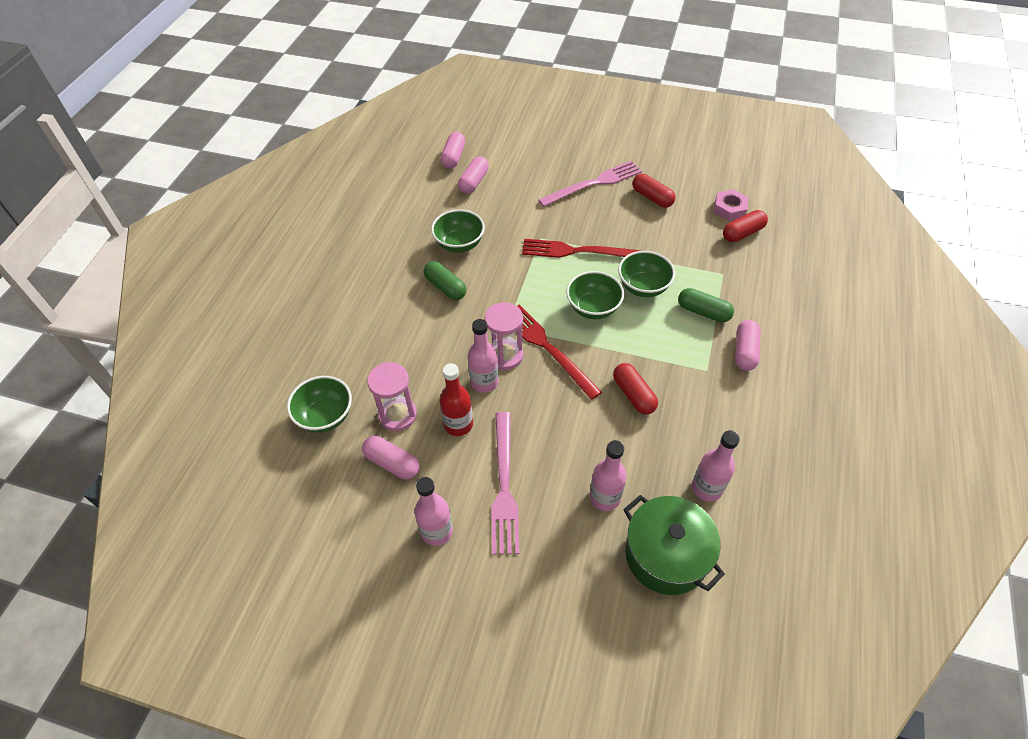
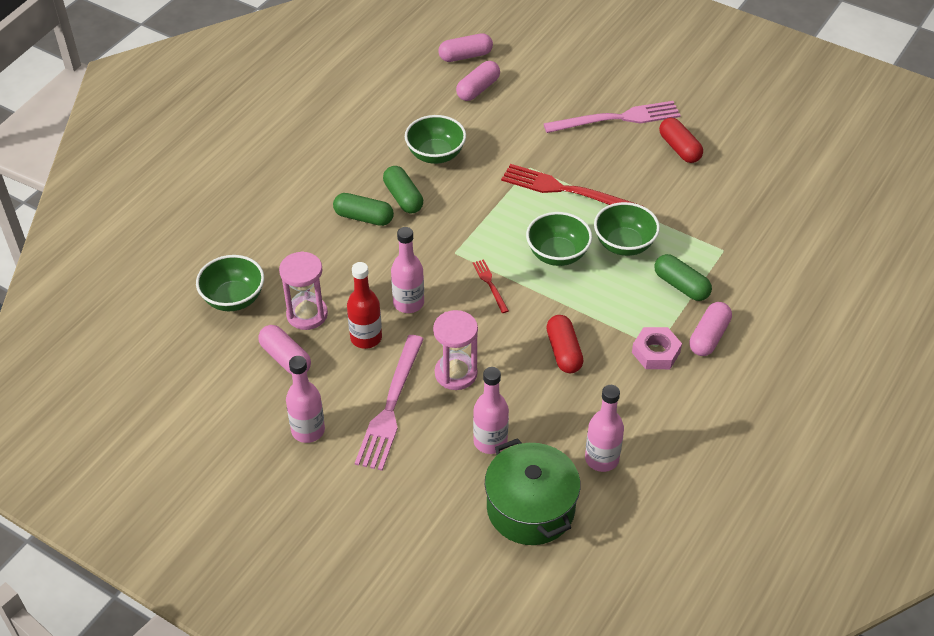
camera: 15 degrees right, 5 degrees down
pink capsule [440,132,465,169] -> pink capsule turned 45 degrees clockwise [438,33,493,62]
pink hourglass [485,302,523,370] -> pink hourglass moved to [433,310,478,390]
red fork [517,304,602,400] -> red fork [473,259,509,313], size x0.48
pink nut [714,189,749,221] -> pink nut moved to [632,327,682,369]
red capsule [723,210,768,242] -> none
none -> green capsule [333,193,394,226]

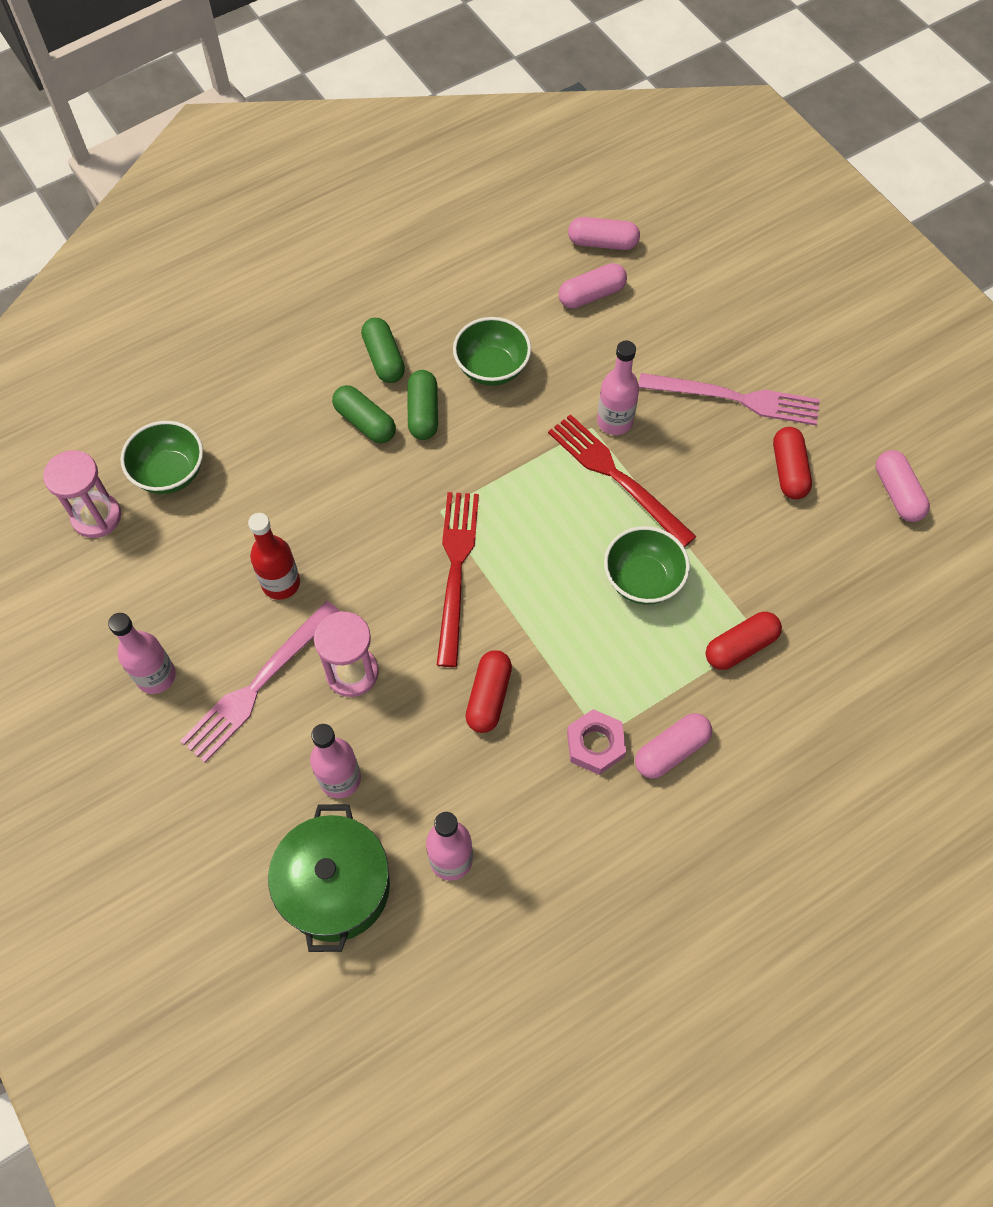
camera: 25 degrees right, 15 degrees up
pink capsule [258,325,311,375] -> pink capsule moved to [876,450,930,522]
pink hourglass [279,251,328,330] -> pink hourglass moved to [43,450,121,538]
pink bottle [391,227,424,313] -> pink bottle moved to [597,341,639,435]
red fork [473,259,509,313] -> red fork [437,492,479,667], size x2.09
green bowl [526,212,592,266] -> none
green capsule [654,254,712,301] -> green capsule moved to [361,318,405,383]
none -> red capsule [706,612,782,670]

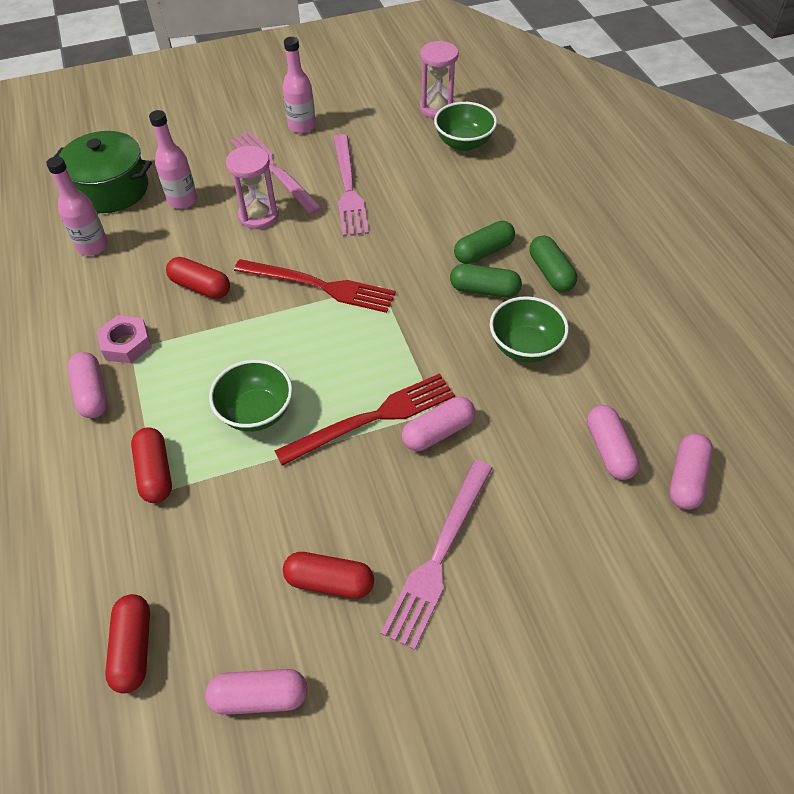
camera: 105 degrees right, 10 degrees down
red bottle [248,513,300,600] -> pink fork [333,134,369,237]
green capsule [361,318,405,383] -> green capsule turned 75 degrees clockwise [529,235,577,292]
pink bottle [597,341,639,435] -> pink capsule [402,397,475,451]
none -> red capsule [105,594,150,693]

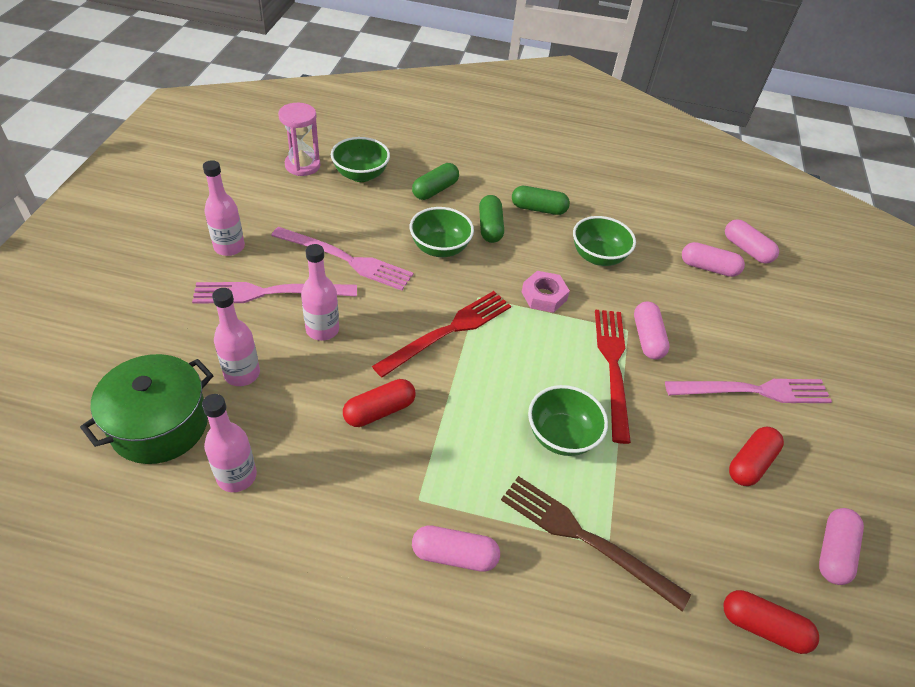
camera: 65 degrees left, 5 degrees down
pink nut [97,315,152,363] -> pink nut moved to [522,271,570,313]
red capsule [131,427,172,503] -> brown fork [501,476,691,611]
pink hourglass [226,146,279,229] -> pink bottle [301,244,339,341]
pink fork [381,460,493,650] -> pink fork turned 60 degrees counterclockwise [665,379,832,403]
green capsule [450,264,522,298] -> green capsule moved to [412,163,459,200]
none -> green bowl [410,207,474,257]

